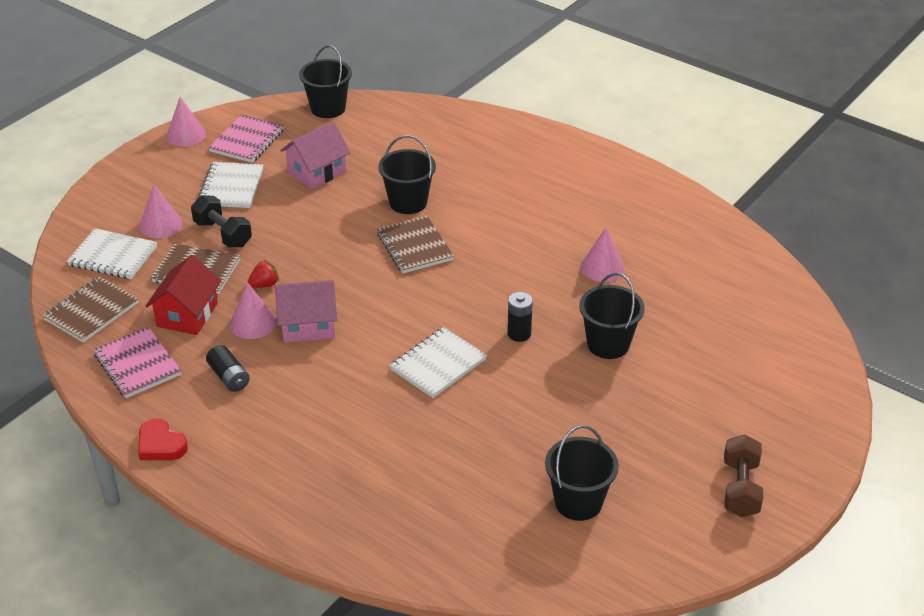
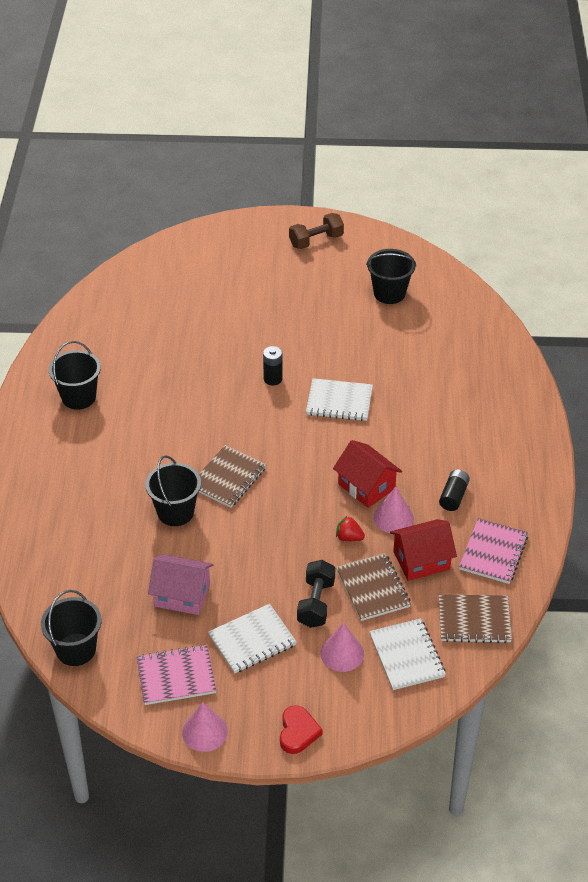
camera: 125 degrees left, 5 degrees up
red heart [138,418,188,460] -> red heart moved to [280,705,323,754]
pink house [275,280,337,343] -> red house [333,440,402,508]
black bucket [579,273,645,359] -> black bucket moved to [49,341,101,410]
pink cone [580,228,625,282] -> none

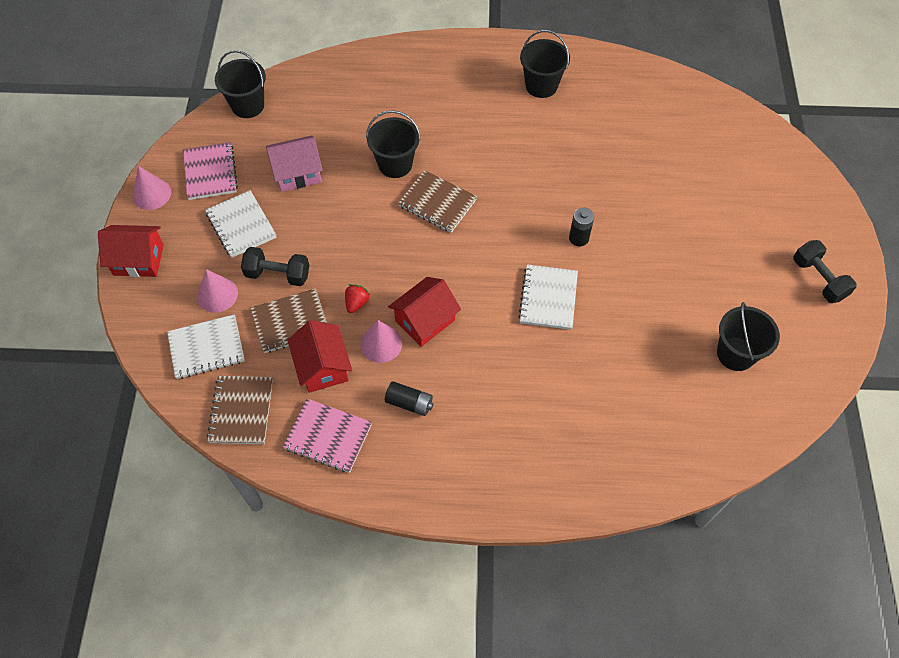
camera: 90 degrees right, 15 degrees up
pink house [148,554,213,615] -> pink house turned 60 degrees clockwise [266,135,323,192]
red heart [280,705,323,754] -> red house [98,225,164,277]
brown dumbbell [289,213,344,249] -> black dumbbell [793,240,857,303]

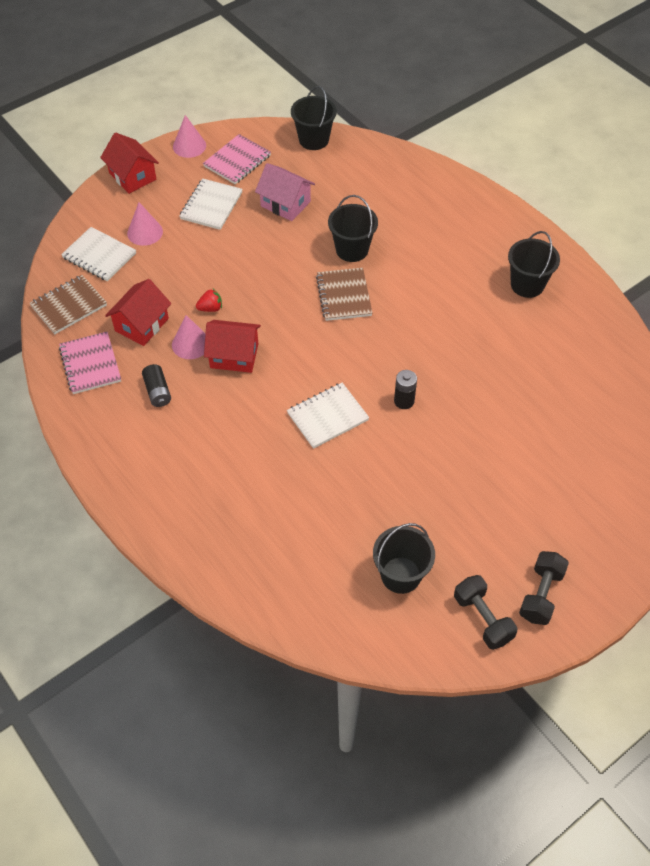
camera: 50 degrees right, 5 degrees down
black dumbbell [241,247,309,286] -> black dumbbell moved to [454,575,517,650]
brown notebook [251,288,327,353] -> none

